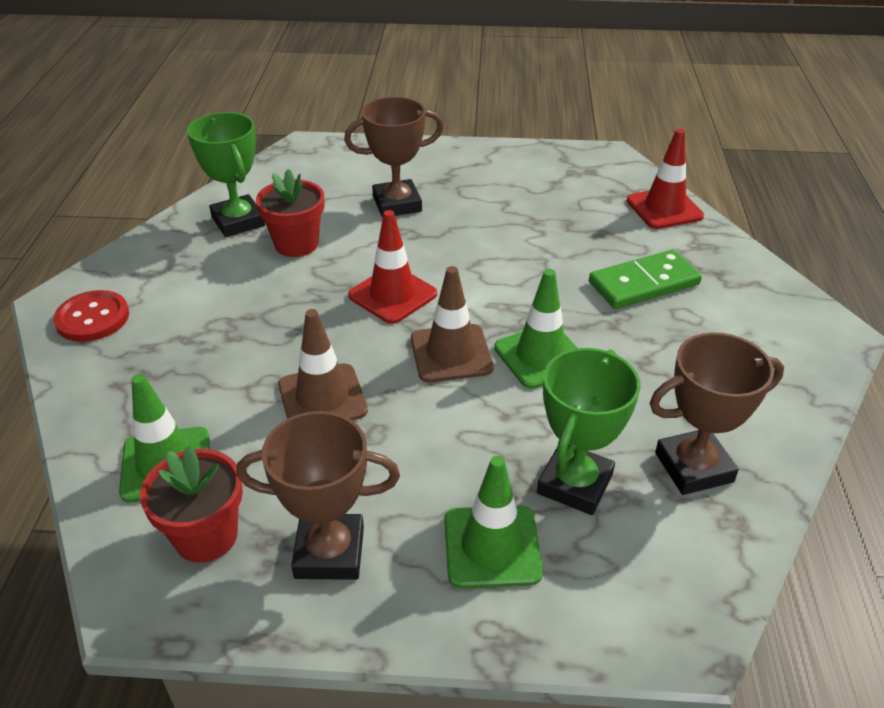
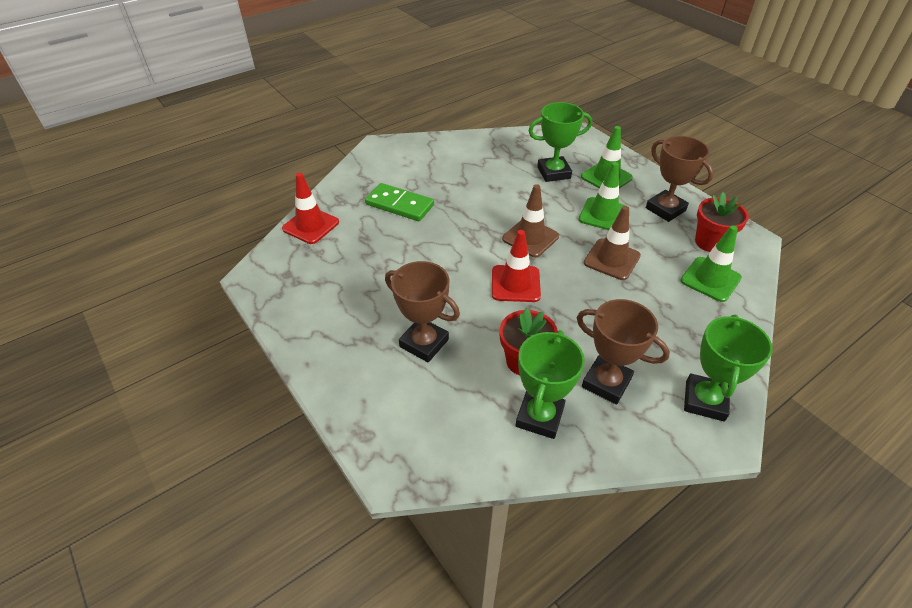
camera: 130 degrees left, 5 degrees up
red button [53,290,129,342] -> green trophy [684,315,773,421]
green traffic cone [494,269,577,389] -> green traffic cone moved to [579,162,626,230]
brown trophy [650,332,784,495] -> brown trophy moved to [577,299,670,405]

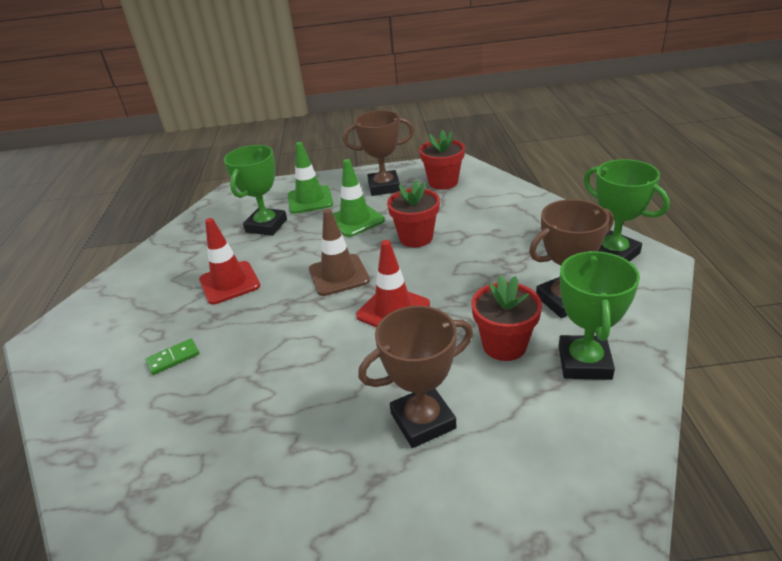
camera: 55 degrees left, 10 degrees down
red traffic cone [282,173,339,244] -> red traffic cone moved to [199,218,260,305]
green domino [365,183,434,221] -> green domino [146,339,199,375], size x0.52
green trophy [516,330,585,439] -> green trophy turned 45 degrees clockwise [559,251,640,380]
brown traffic cone [584,206,641,280] -> red flower pot [387,180,440,247]
green traffic cone [681,225,742,302] -> none

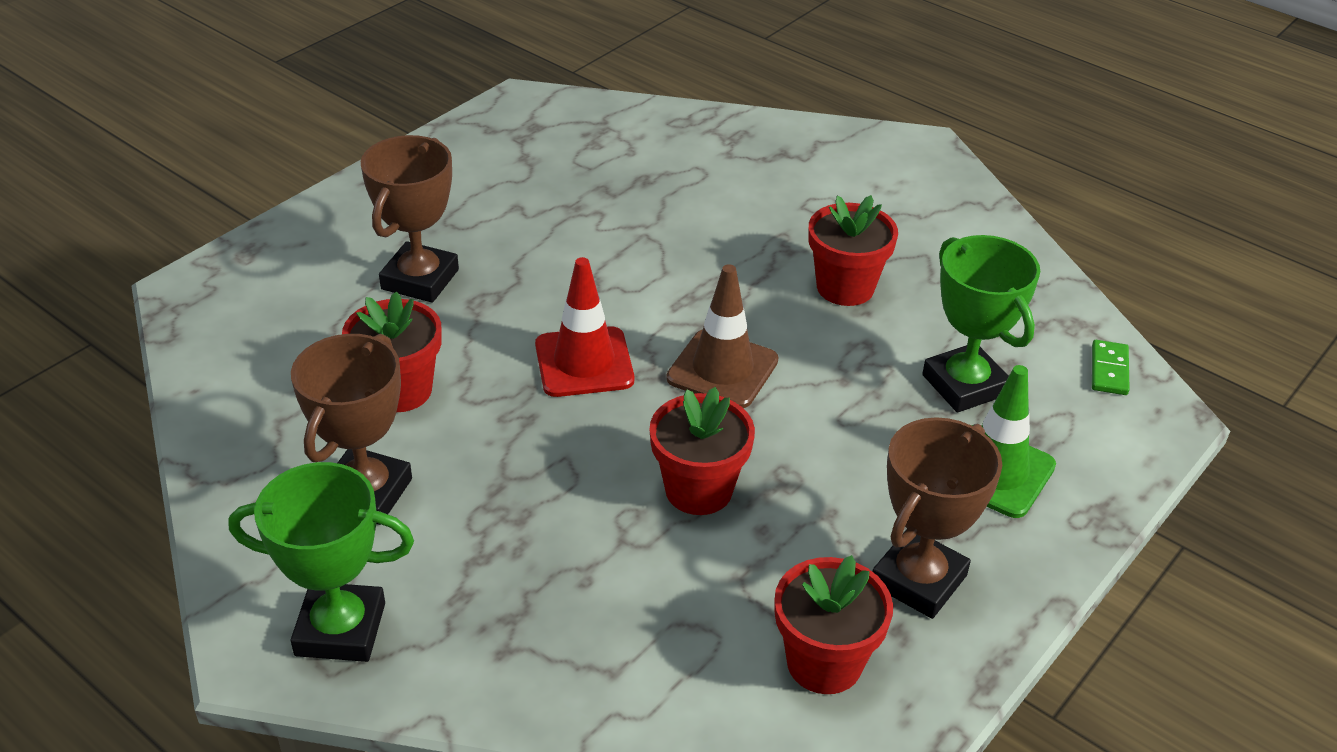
camera: 130 degrees right, 5 degrees up
green domino [146,339,199,375] -> green domino moved to [1092,340,1130,395]
red traffic cone [199,218,260,305] -> red flower pot [808,195,898,306]
green traffic cone [333,159,385,237] -> none
green trophy [559,251,640,380] -> none

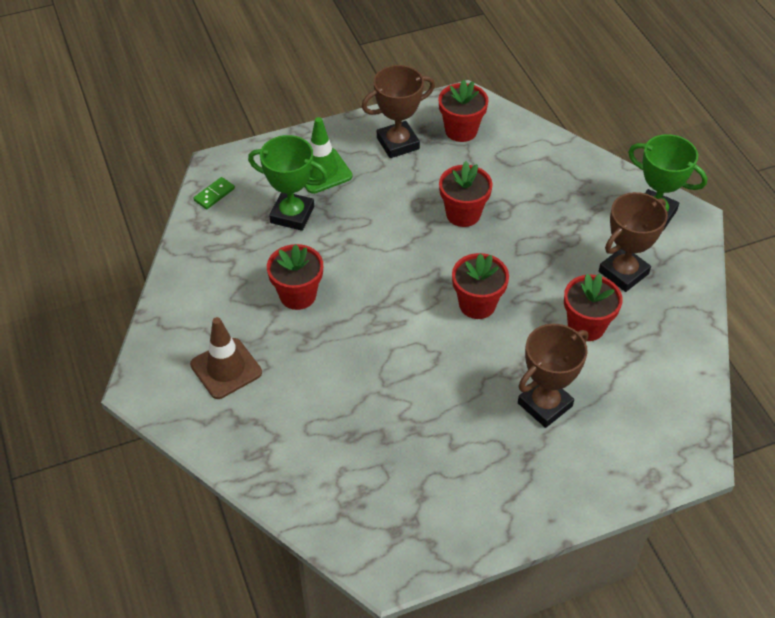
camera: 150 degrees left, 10 degrees up
red traffic cone [535,257,634,397] -> red flower pot [452,253,509,319]
brown traffic cone [667,264,779,408] -> brown traffic cone moved to [190,317,262,399]
green trophy [922,235,1041,413] -> green trophy turned 75 degrees counterclockwise [248,135,328,231]

